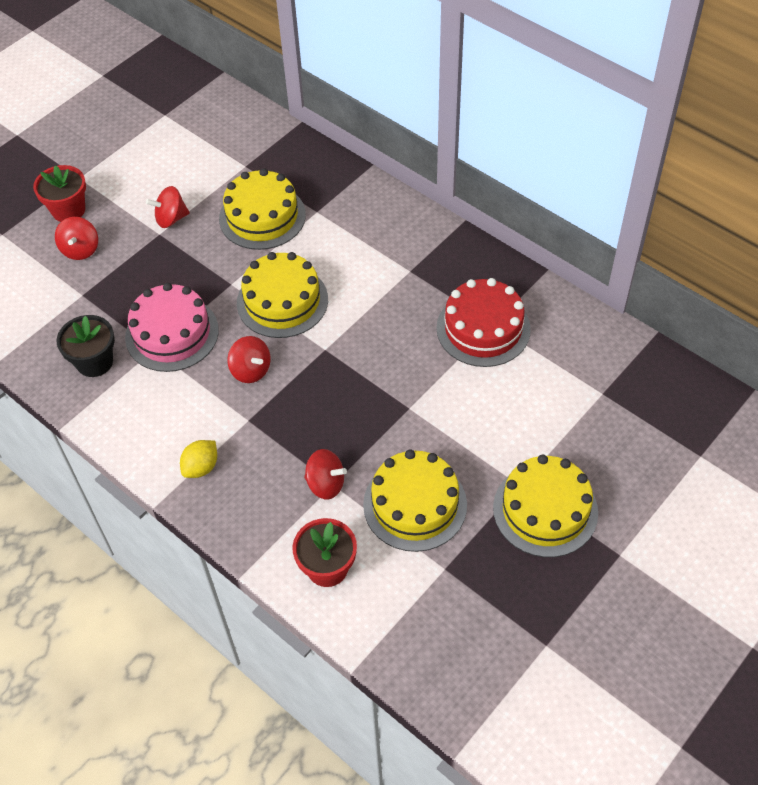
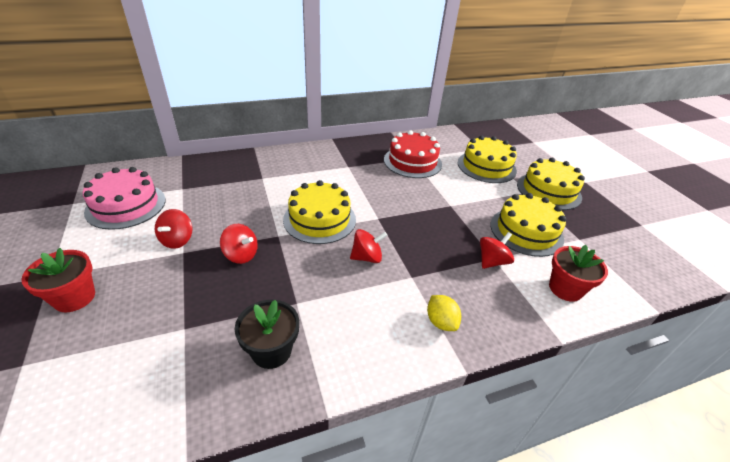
camera: 65 degrees left, 15 degrees down
red spinning top [55,217,98,260] -> red spinning top moved to [220,224,258,264]
pink cake [125,283,219,372] -> pink cake moved to [83,167,166,230]
yellow cake [219,168,306,250] -> yellow cake moved to [458,136,517,183]

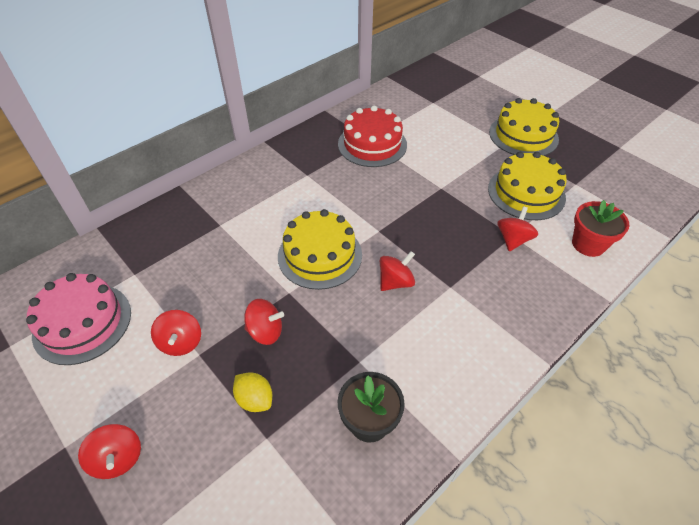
camera: 20 degrees left, 10 degrees up
red flower pot [21,248,95,312] -> red spinning top [78,424,141,479]
yellow lemon [427,295,461,331] -> yellow lemon moved to [233,373,272,412]
yellow cake [458,136,517,183] -> none

